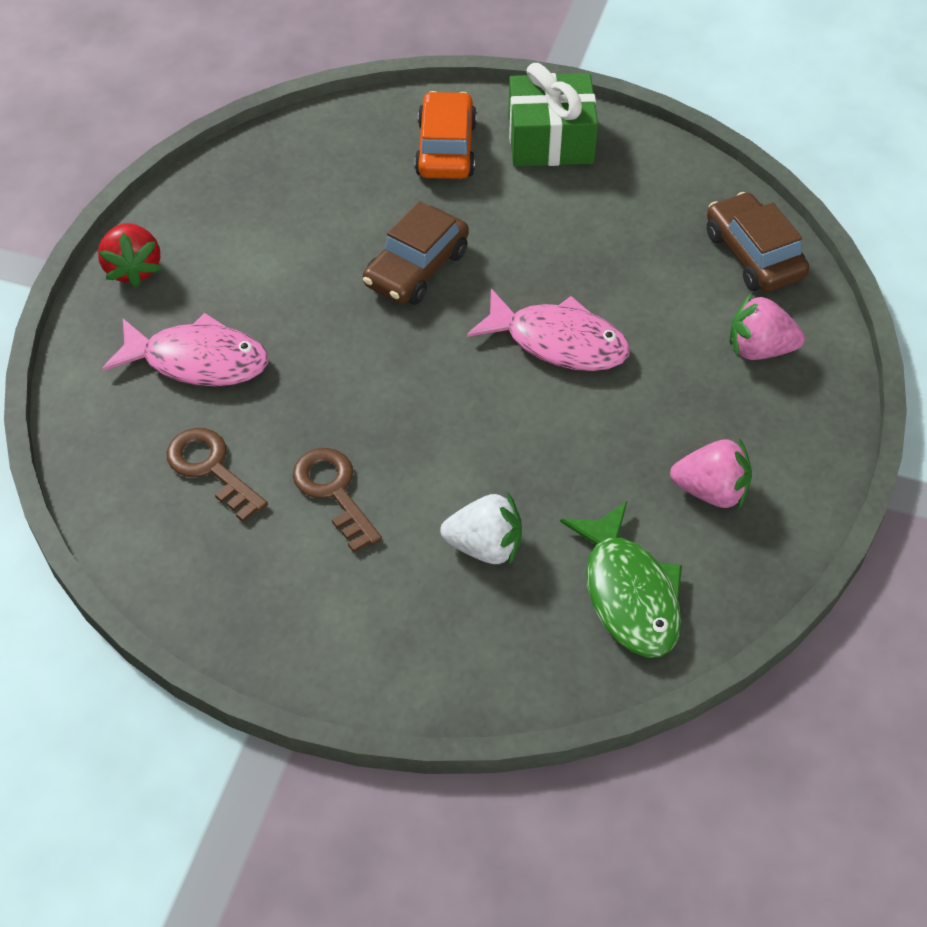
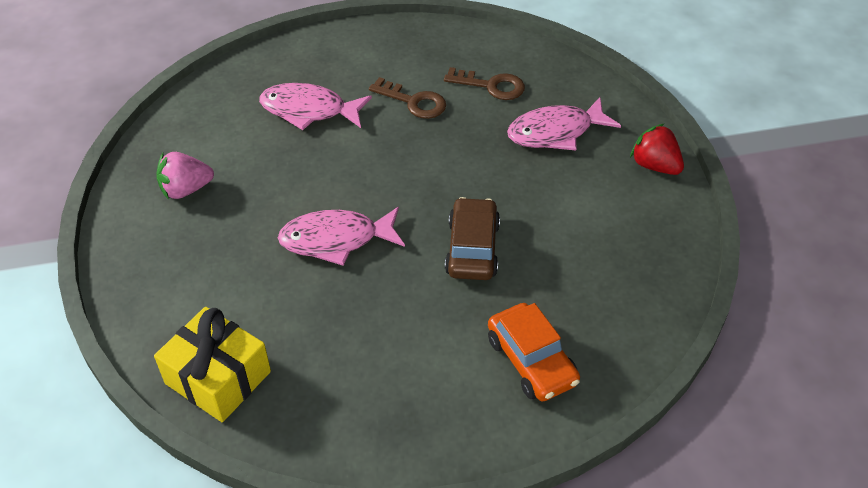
camera: 150 degrees right, 5 degrees down
white strawberry [440,493,522,565] -> pink fish [259,83,372,130]
green gift [508,63,598,166] -> none
green fish [560,501,682,658] -> none
brown car [707,192,809,292] -> yellow gift [154,307,271,422]
pink strawberry [729,293,805,360] -> none

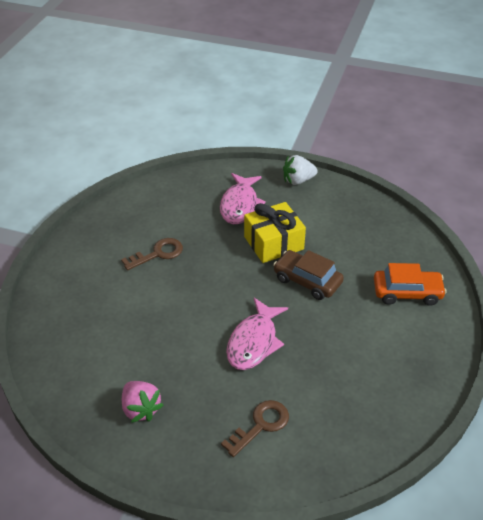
camera: 60 degrees left, 5 degrees down
yellow gift [154,307,271,422] -> yellow gift moved to [244,202,306,263]
pink strawberry [156,152,214,200] -> pink strawberry turned 45 degrees counterclockwise [122,381,163,423]
pink fish [259,83,372,130] -> none
brown key [444,67,525,100] -> brown key moved to [221,400,289,457]
red strawberry [630,124,684,175] -> white strawberry [283,155,318,185]

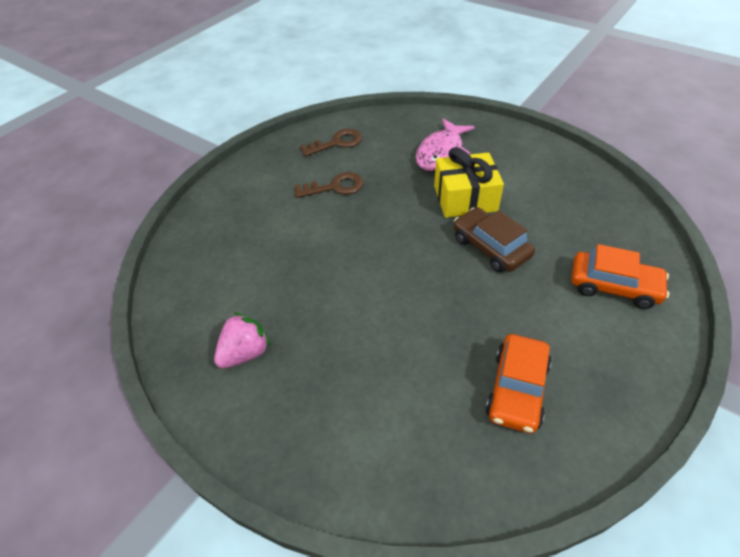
camera: 20 degrees right, 5 degrees up
pink strawberry [122,381,163,423] -> pink strawberry turned 120 degrees counterclockwise [214,312,271,368]
brown key [221,400,289,457] -> brown key moved to [300,129,362,156]
pink fish [226,298,288,370] -> none
white strawberry [283,155,318,185] -> none
none -> orange car [485,334,552,433]

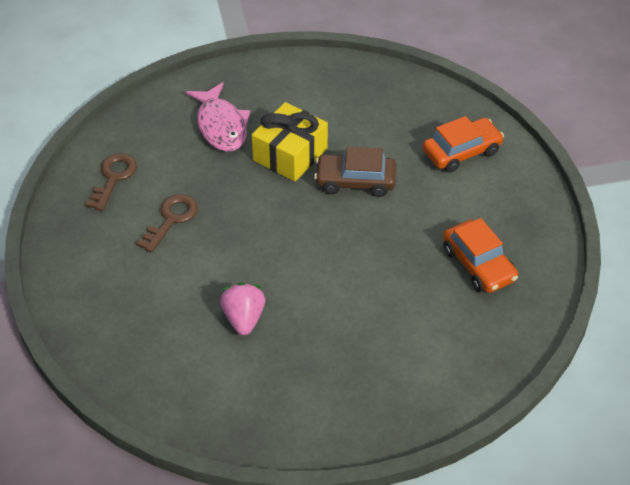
camera: 50 degrees left, 0 degrees up
pink strawberry [214,312,271,368] -> pink strawberry moved to [220,282,265,335]

